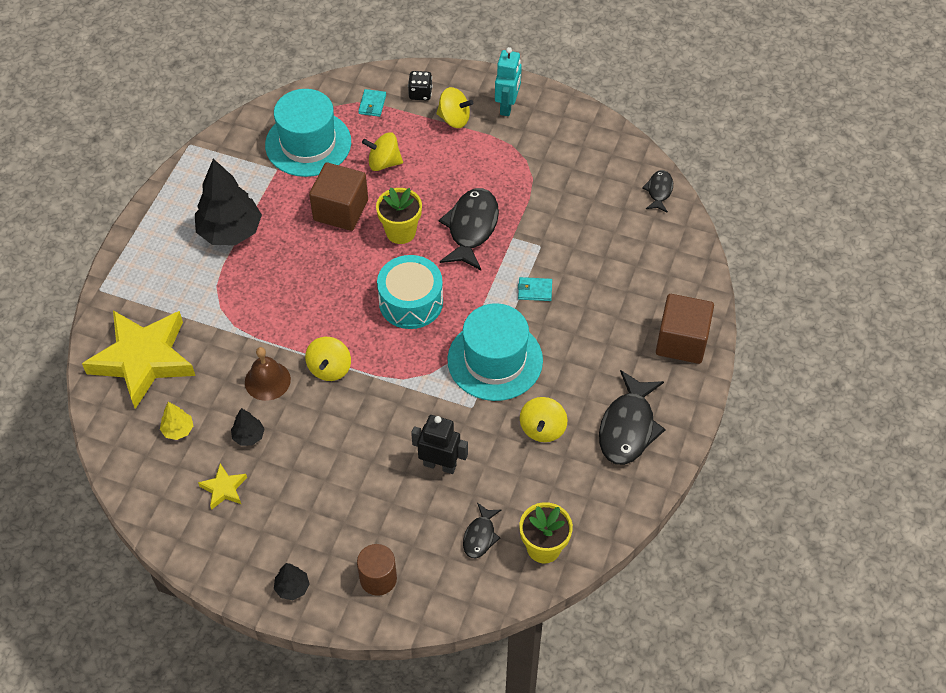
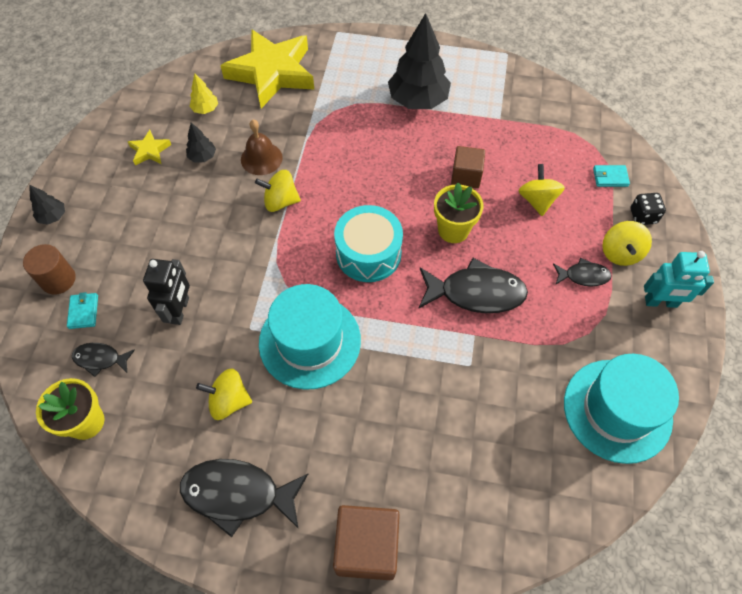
camera: 80 degrees right, 5 degrees up
turquoise hat [265,89,351,177] -> turquoise hat moved to [564,354,679,464]
brown cube [309,162,368,231] -> brown cube [451,146,485,188], size x0.64
turquoise wallet [518,277,552,301] -> turquoise wallet moved to [67,292,98,329]
black fish [642,170,673,213] -> black fish moved to [553,258,612,287]

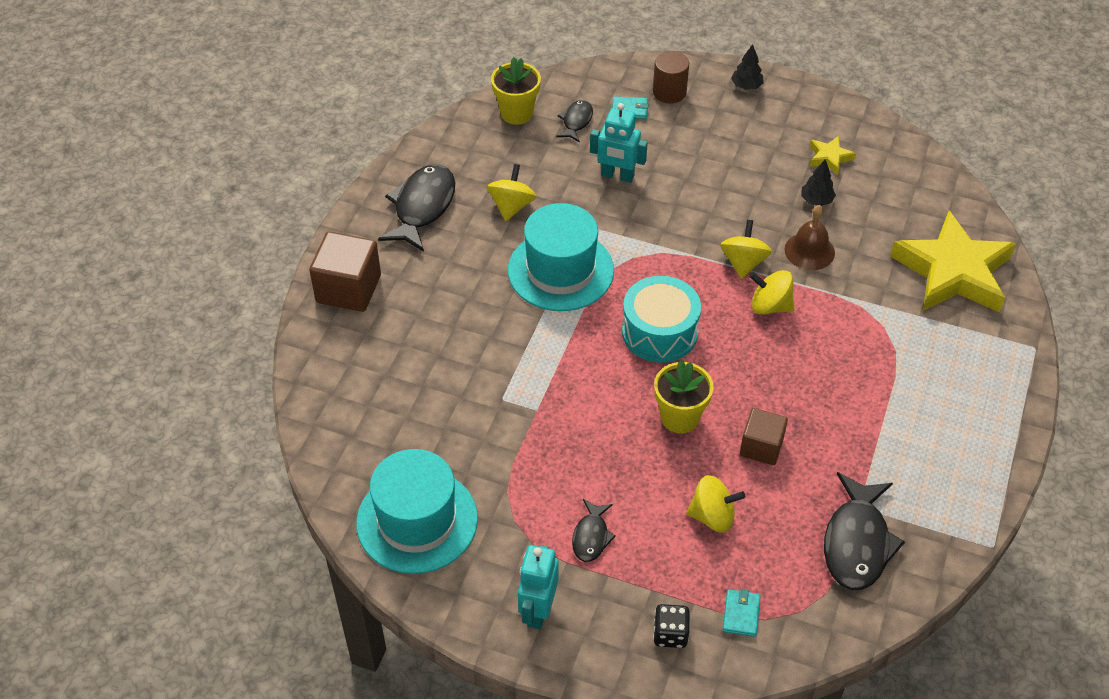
camera: 100 degrees right, 10 degrees down
black robot [143,259,190,325] -> turquoise robot [590,103,648,183]
yellow tree [189,73,218,114] -> none
black tree [388,13,451,109] -> none
black fish [419,258,528,313] -> black fish moved to [824,472,905,590]
yellow spinning top [602,221,652,266] -> yellow spinning top moved to [749,270,795,315]

